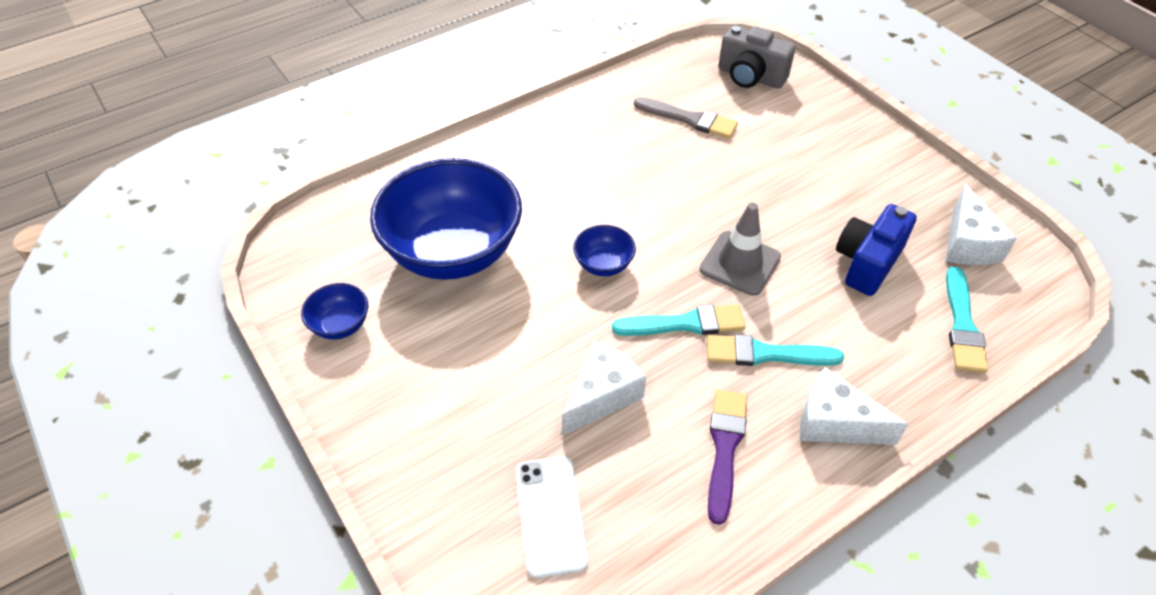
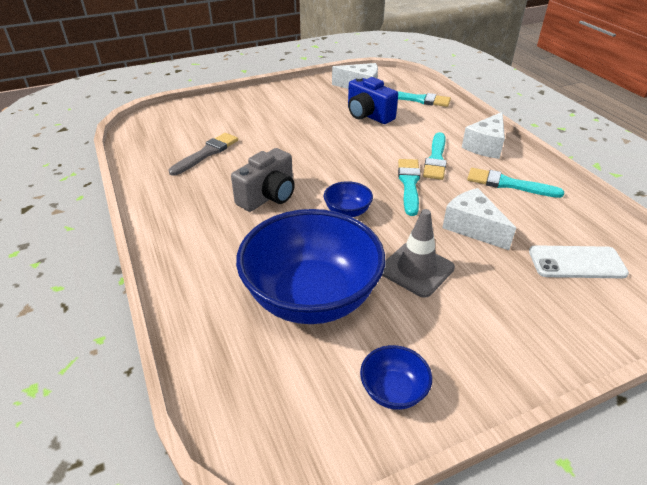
camera: 80 degrees left, 10 degrees down
grey traffic cone [700,203,781,296] -> grey traffic cone moved to [382,209,455,298]
purple brush [708,389,748,525] -> turquoise brush [467,168,564,198]
grey camera [718,25,796,88] -> grey camera moved to [231,148,295,212]

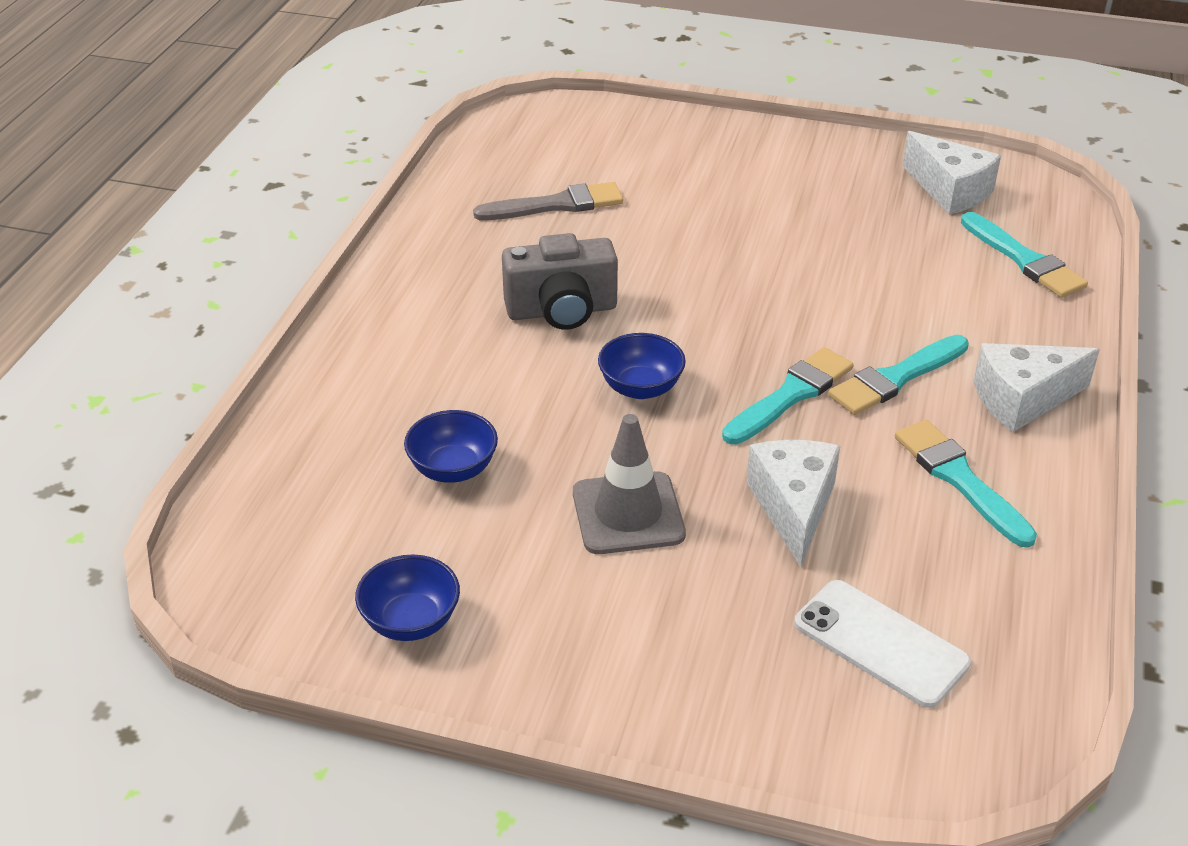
camera: 40 degrees right, 0 degrees up
blue bowl [236,209,385,324] -> blue bowl [404,410,498,483], size x0.42
blue camera [348,76,398,124] -> none

